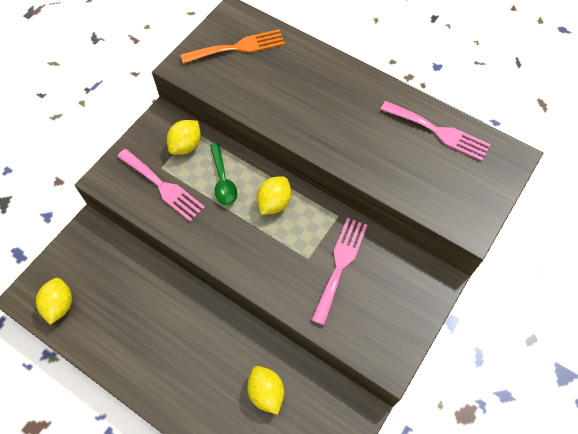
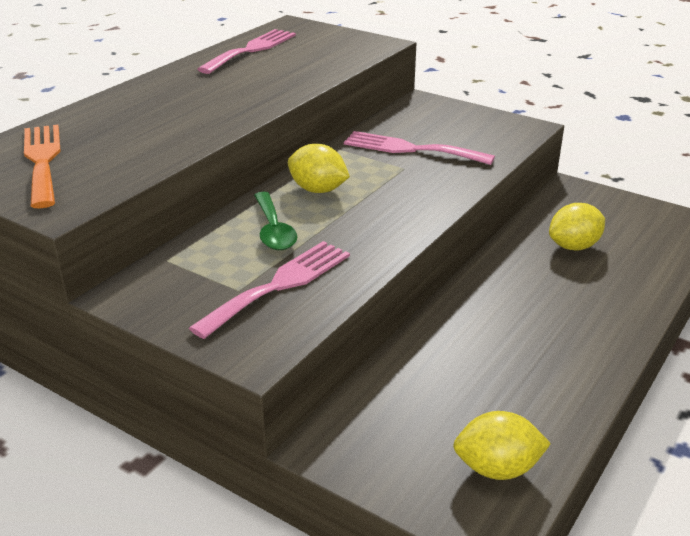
camera: 90 degrees left, 30 degrees down
yellow lemon [167,120,201,155] -> none
green spoon [210,143,237,206] -> green spoon turned 90 degrees clockwise [254,192,297,250]

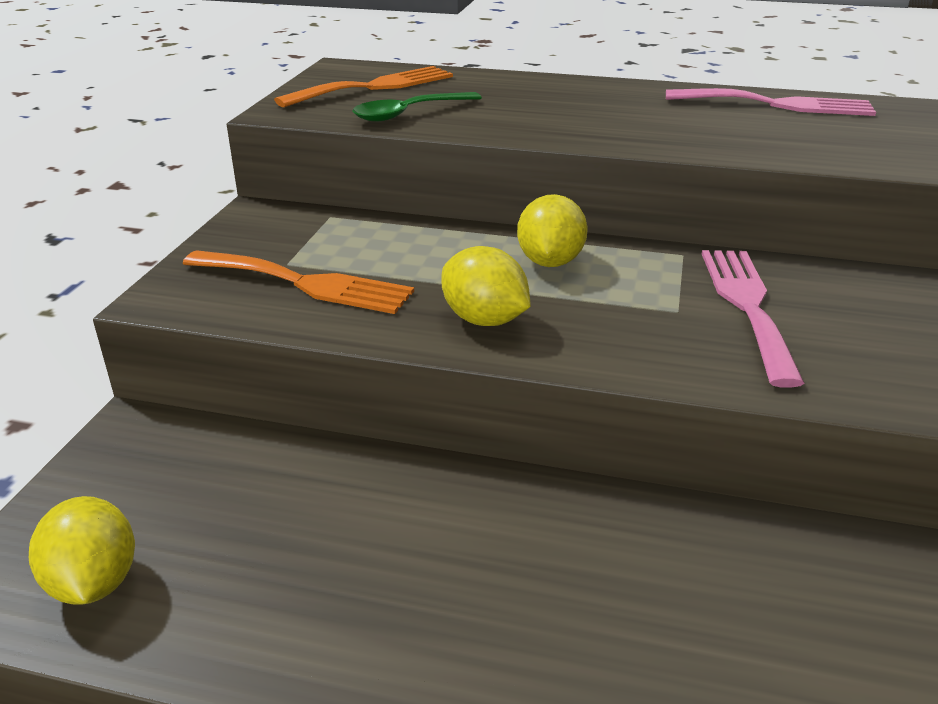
camera: 70 degrees right, 0 degrees up
pink fork [189,241,350,339] -> orange fork [183,250,414,314]
green spoon [254,192,297,250] -> green spoon moved to [352,92,482,121]
yellow lemon [549,203,605,250] -> yellow lemon moved to [441,246,530,326]

